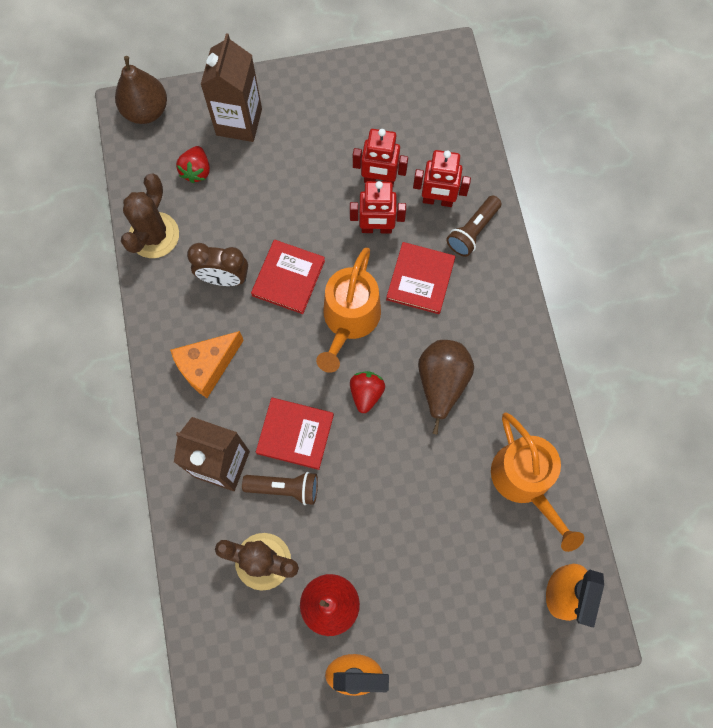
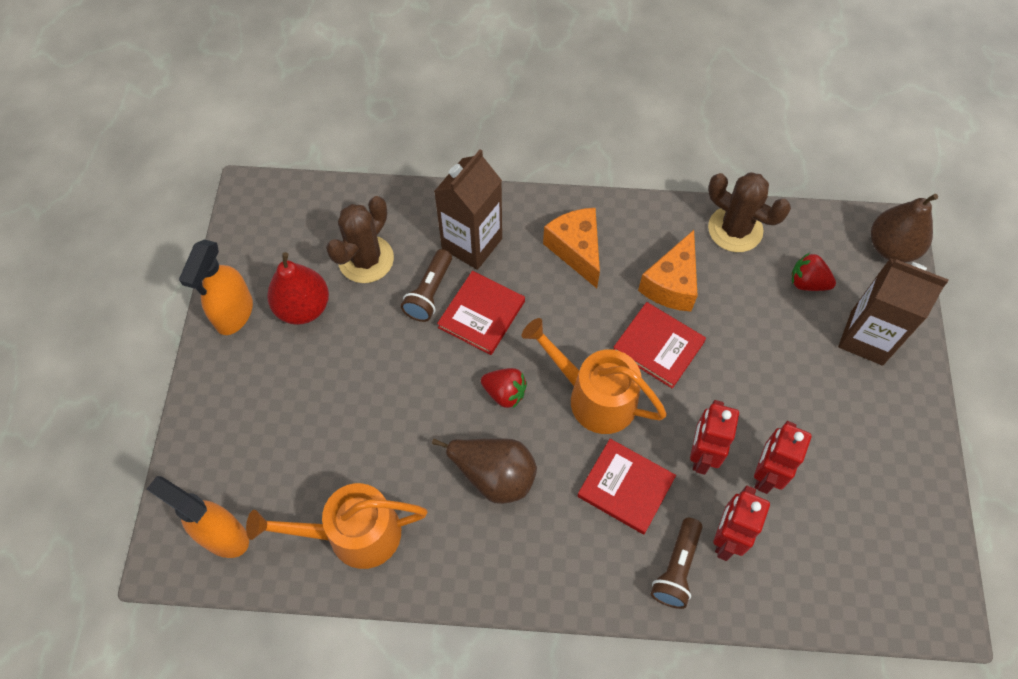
camera: 105 degrees right, 10 degrees down
brown clock [187,243,248,286] -> orange cheese [638,230,698,312]
brown flashlight [446,195,502,257] -> brown flashlight turned 120 degrees counterclockwise [651,518,703,609]

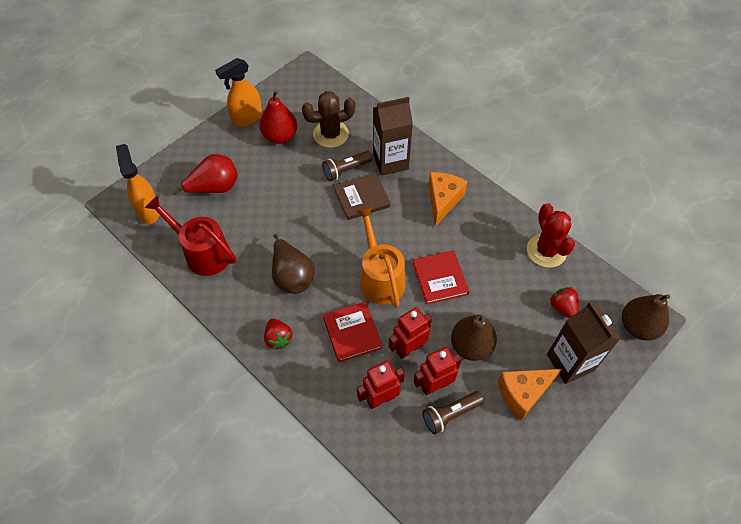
camera: 40 degrees right, 5 degrees down
orange watering can [246,483,427,569] -> red watering can [145,195,236,276]
red book [437,271,525,355] -> brown book [334,173,391,220]
red strawberry [481,368,527,408] -> red strawberry moved to [264,319,293,349]
orange cheese [638,230,698,312] -> orange cheese moved to [498,369,562,420]
brown flashlight [651,518,703,609] -> brown flashlight moved to [423,391,484,434]
brown cactus [708,172,791,252] -> red cactus [527,203,575,268]
none -> red pear [172,154,238,195]
none -> brown pear [451,315,497,361]

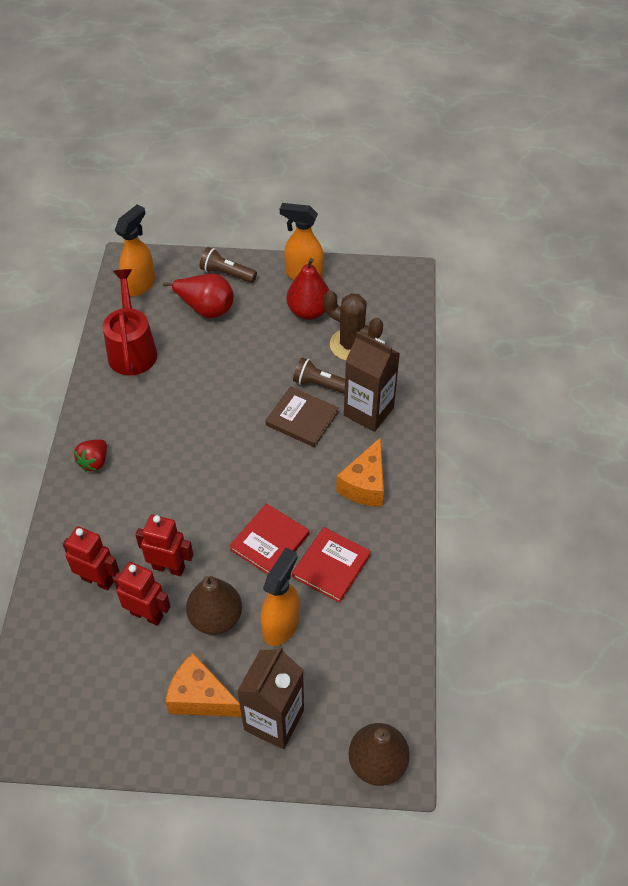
camera: 50 degrees right, 5 degrees down
brown pear [272,234,314,294] -> none
red book [323,301,383,362] -> red book moved to [292,527,371,603]
orange watering can [356,206,405,308] -> none
brown flashlight [423,391,484,434] -> brown flashlight moved to [200,247,257,283]
orange cheese [428,172,468,227] -> orange cheese turned 135 degrees clockwise [336,437,384,507]
red cactus [527,203,575,268] -> none
red strawberry [549,287,579,318] -> none
none -> orange spray bottle [260,547,299,646]

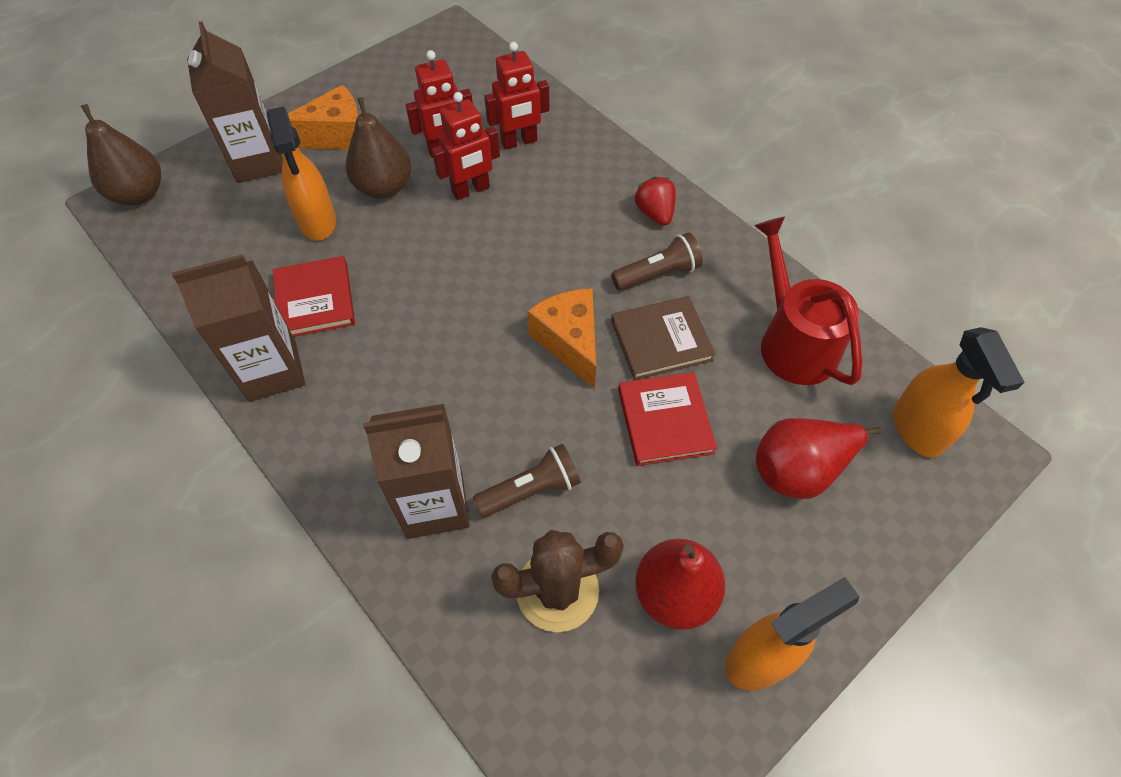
camera: 135 degrees right, 5 degrees up
red watering can [103,269,157,375] -> red watering can turned 150 degrees counterclockwise [754,217,862,385]
brown flashlight [200,247,257,283] -> brown flashlight moved to [611,232,703,291]
red book [229,503,309,574] -> red book moved to [618,372,717,466]
brown book [266,386,339,447] -> brown book moved to [611,296,715,380]
orange cheese [336,437,384,507] -> orange cheese moved to [527,288,596,389]
none -> brown carton [172,255,305,402]

